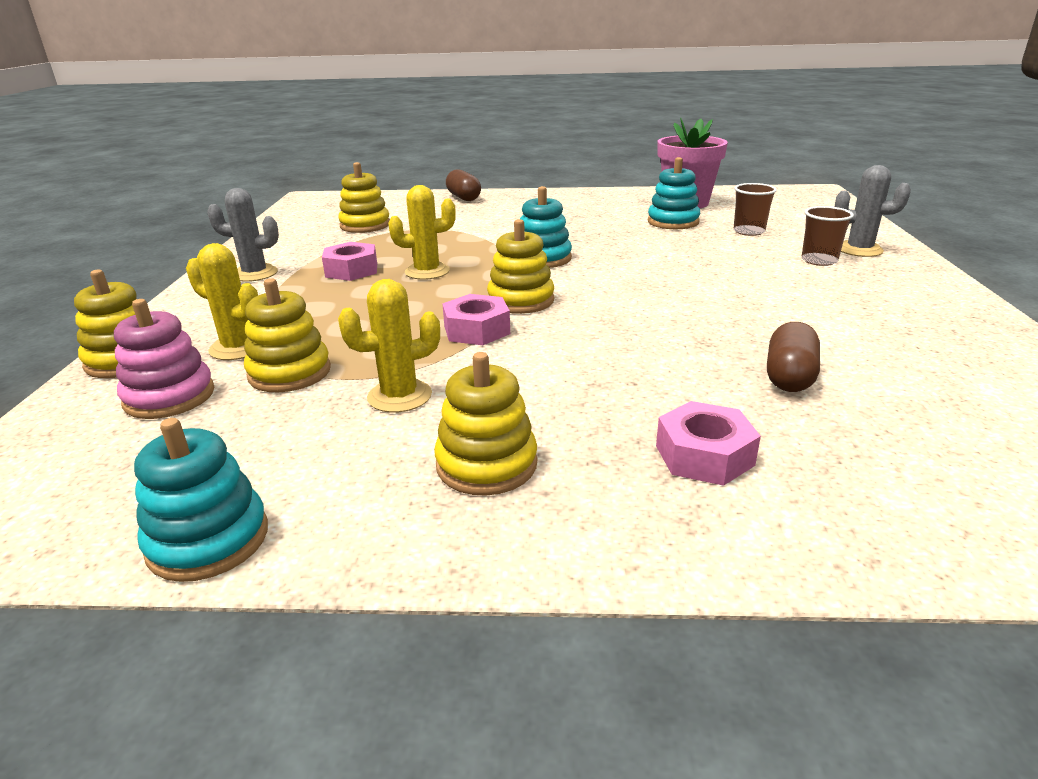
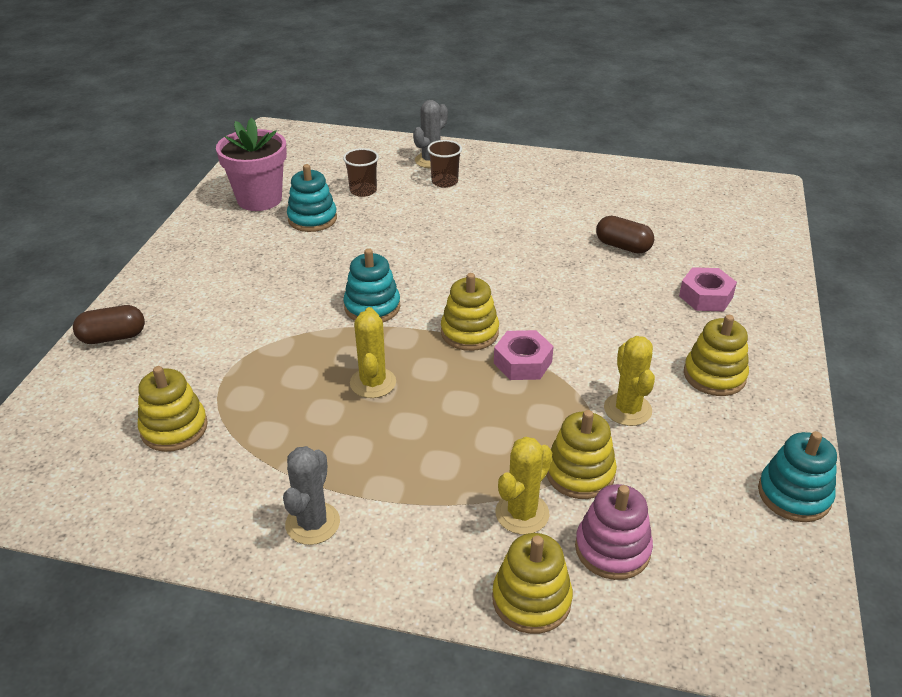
camera: 80 degrees left, 10 degrees up
pink nut [322,242,377,281] -> none

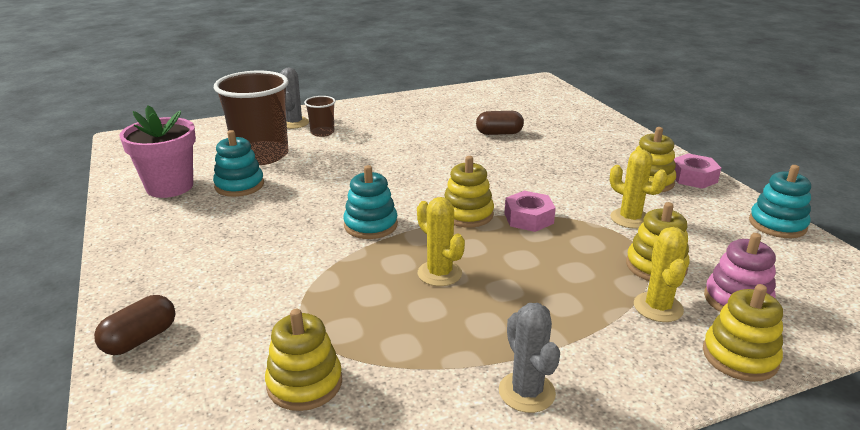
camera: 35 degrees left, 10 degrees down
brown cup [343,148,379,197] -> brown cup [214,71,289,165], size x2.12
pink nut [679,267,737,311] -> pink nut moved to [674,153,721,189]

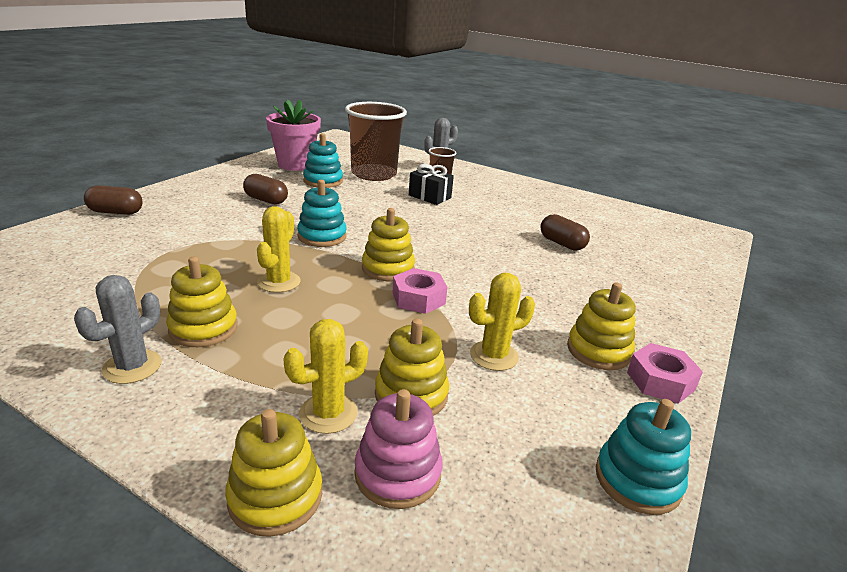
camera: 50 degrees right, 0 degrees up
yellow stacking toy [265,309,342,411] -> yellow stacking toy moved to [166,256,238,347]
yellow cactus [610,149,668,229] -> yellow cactus turned 60 degrees clockwise [469,273,535,371]
none -> brown capsule [243,174,288,205]
none -> black gift [409,164,454,205]

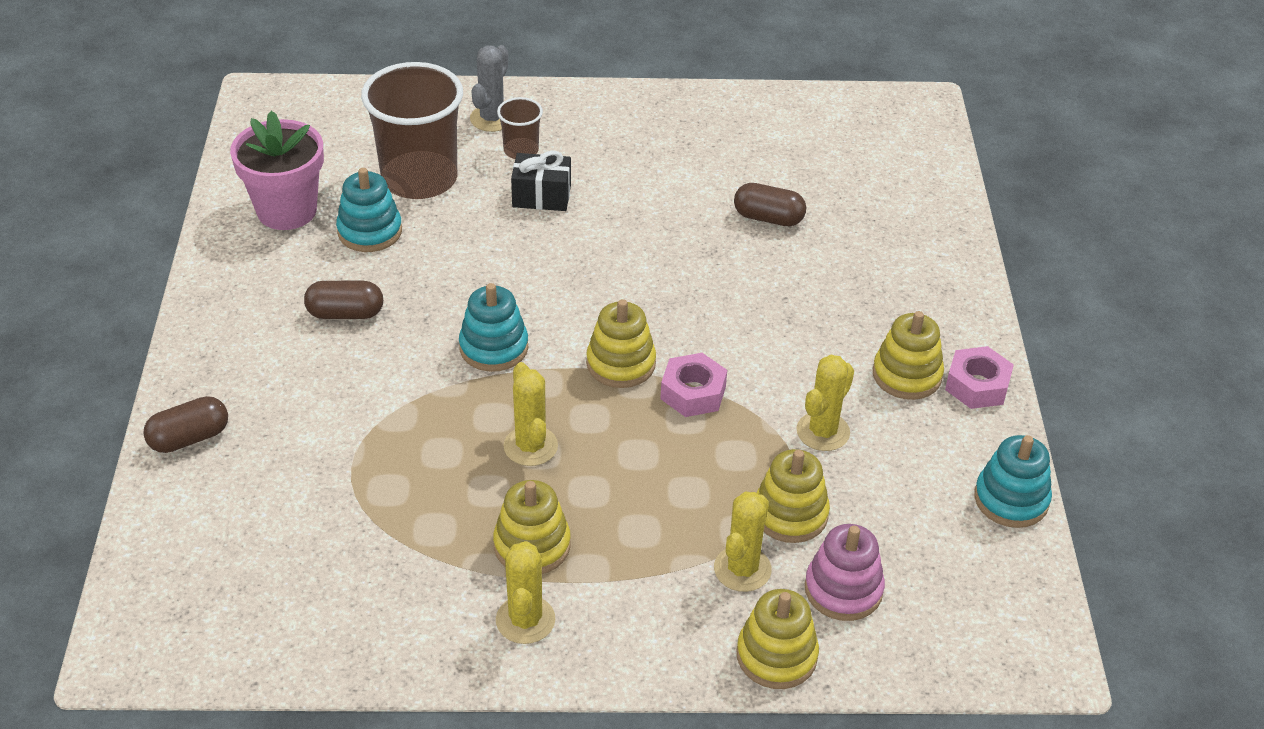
camera: 30 degrees left, 15 degrees up
grey cactus [74,275,162,384] -> yellow cactus [496,541,555,644]

